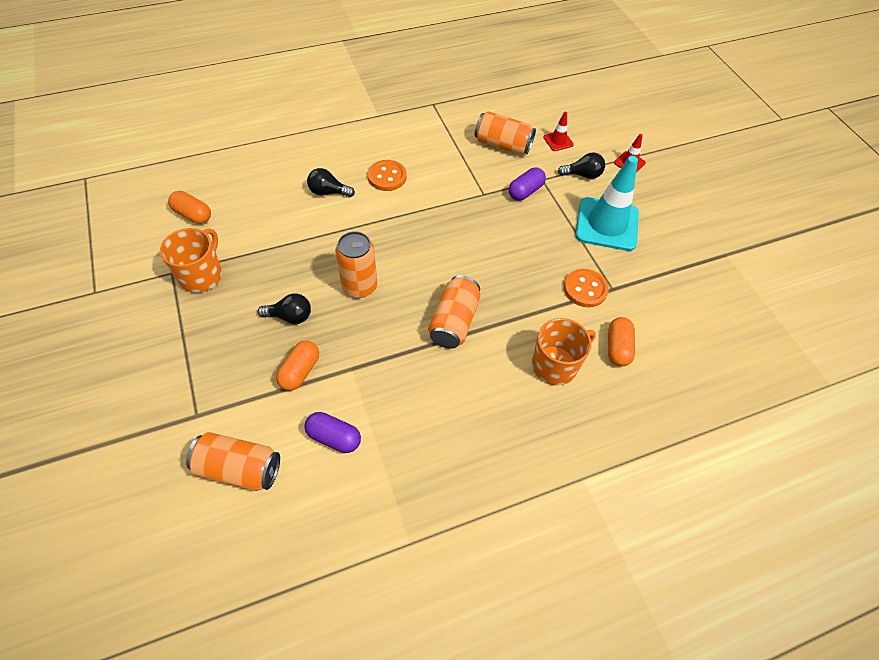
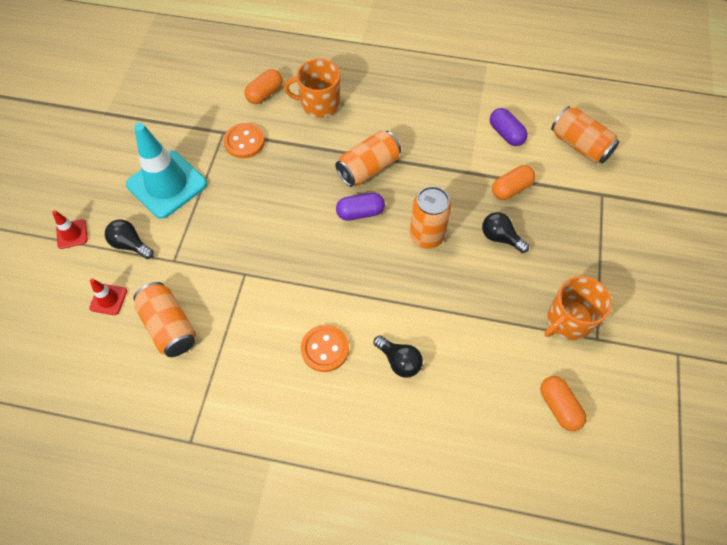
camera: 145 degrees left, 5 degrees up
purple capsule [509,167,546,201] -> purple capsule moved to [336,193,385,221]

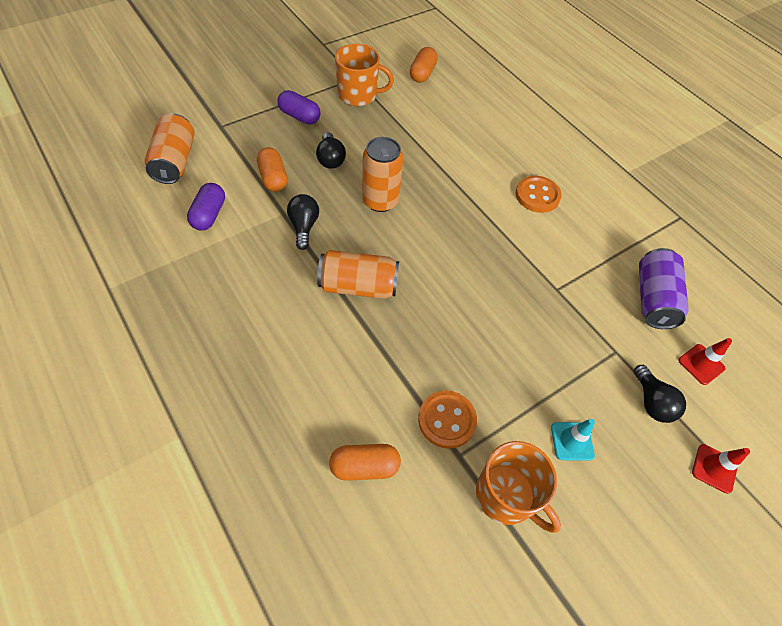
camera: 140 degrees left, 5 degrees down
turquoise traffic cone [126,123,207,219] -> turquoise traffic cone [551,419,595,461], size x0.45
orange can [133,282,196,357] -> purple can [639,248,689,329]
orange mug [284,59,340,118] -> orange mug moved to [476,441,561,533]
purple capsule [336,193,385,221] -> purple capsule moved to [278,90,321,125]
black light bulb [374,335,423,378] -> black light bulb moved to [287,194,319,250]
orange capsule [492,165,535,200] -> orange capsule turned 60 degrees clockwise [257,147,288,192]

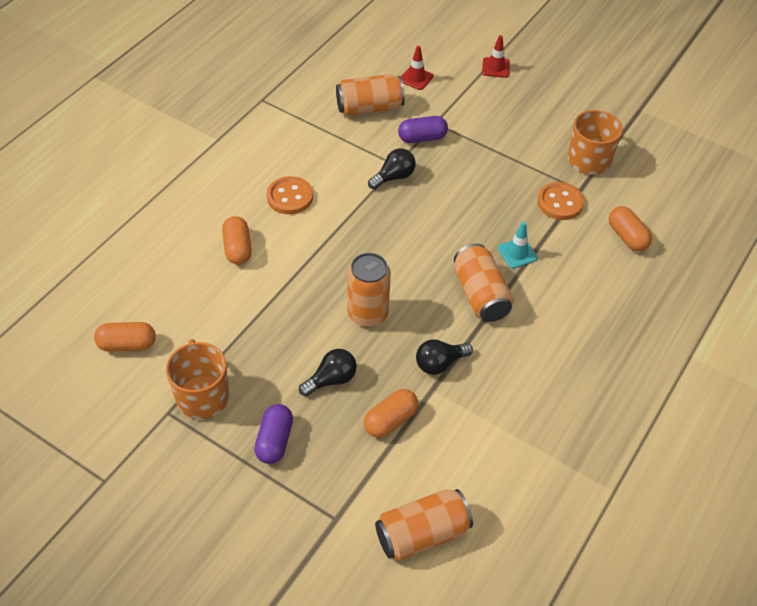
camera: 110 degrees left, 5 degrees down
purple capsule [187,183,225,230] -> purple capsule moved to [398,116,448,143]
turquoise traffic cone [551,419,595,461] -> turquoise traffic cone moved to [498,222,538,268]
black light bulb [634,365,686,423] -> black light bulb moved to [368,148,416,189]
purple can [639,248,689,329] -> orange can [336,74,405,116]
none -> orange capsule [222,216,252,265]

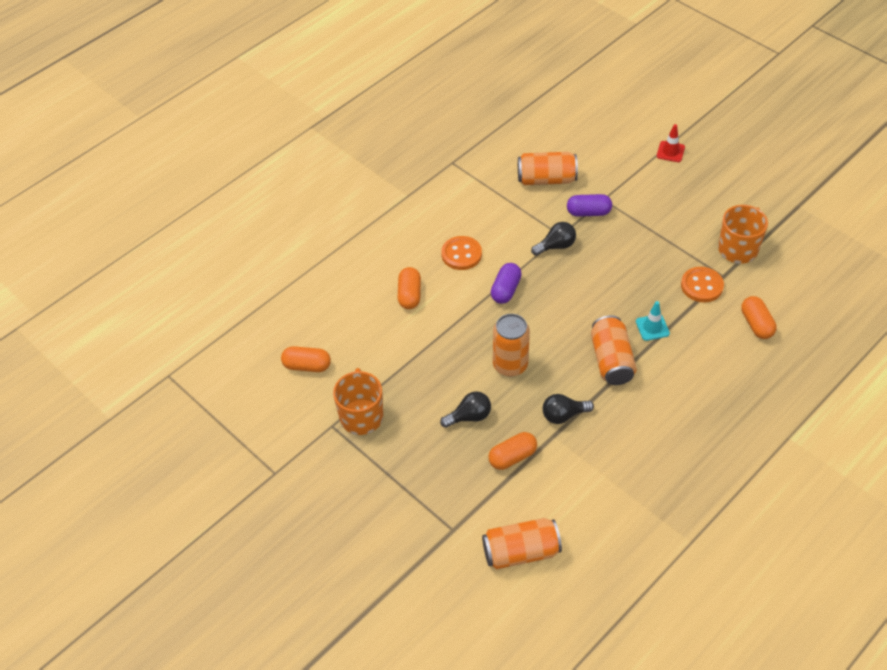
camera: 15 degrees right, 0 degrees up
purple capsule [254,404,293,464] -> purple capsule moved to [491,263,522,304]
red traffic cone [401,46,434,90] -> none

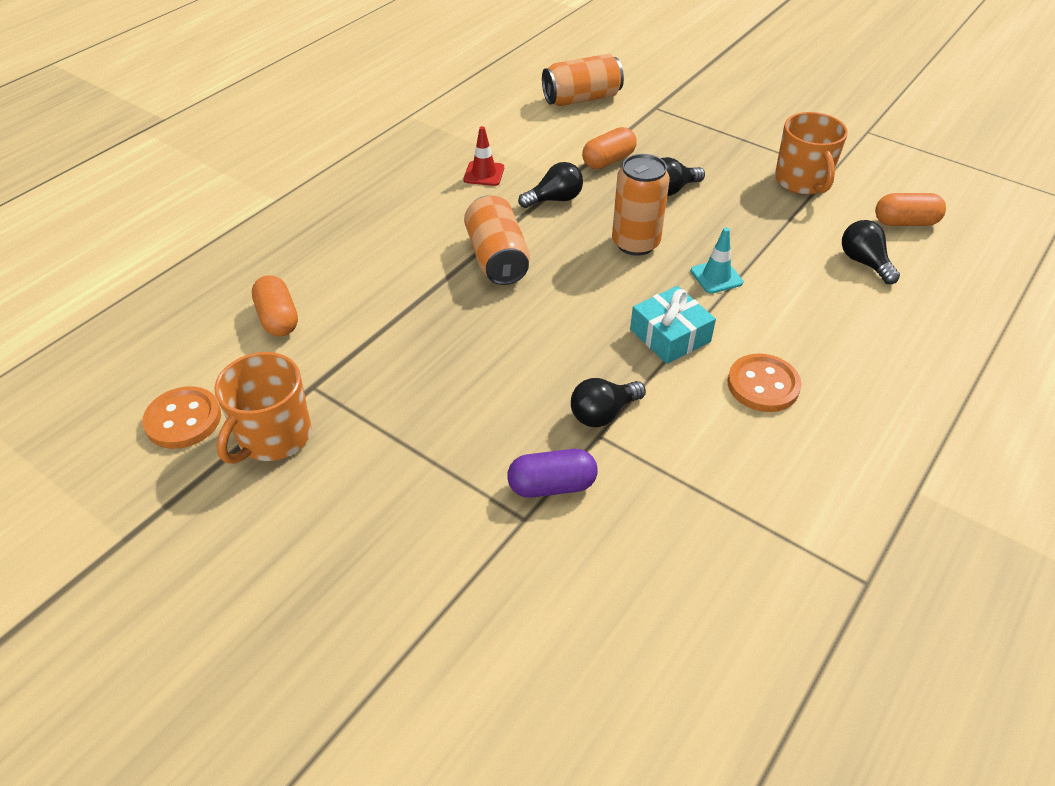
camera: 170 degrees right, 5 degrees down
orange capsule [398,267,421,309] -> none
purple capsule [491,263,522,304] -> turquoise gift [630,286,716,364]
orange can [518,152,578,185] -> none
turquoise traffic cone [636,301,670,341] -> turquoise traffic cone moved to [691,227,743,294]
red traffic cone [657,124,685,162] -> red traffic cone moved to [463,126,504,186]
orange button [681,267,724,302] -> orange button moved to [142,386,221,449]
none -> black light bulb [842,220,900,284]

